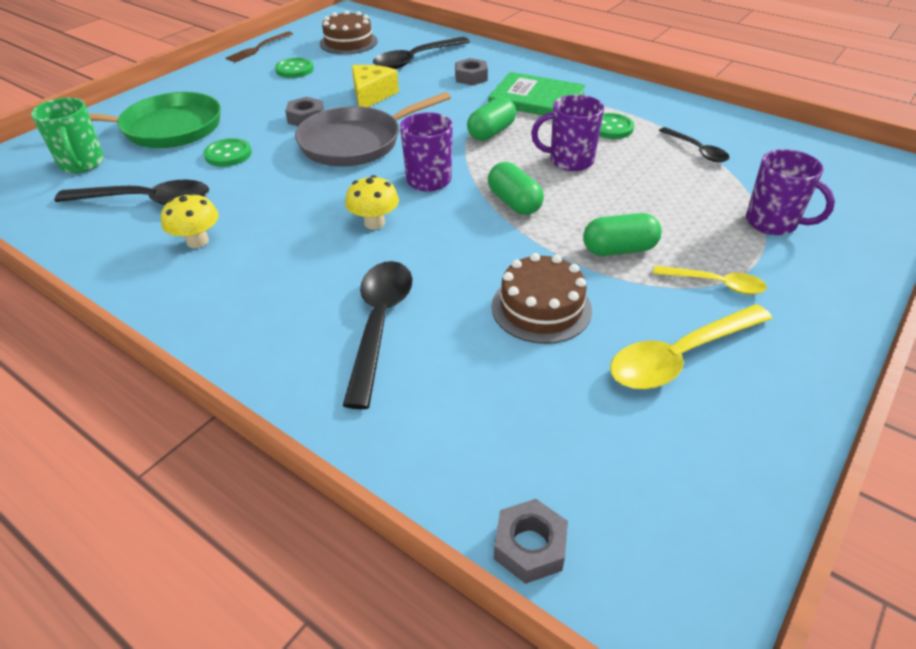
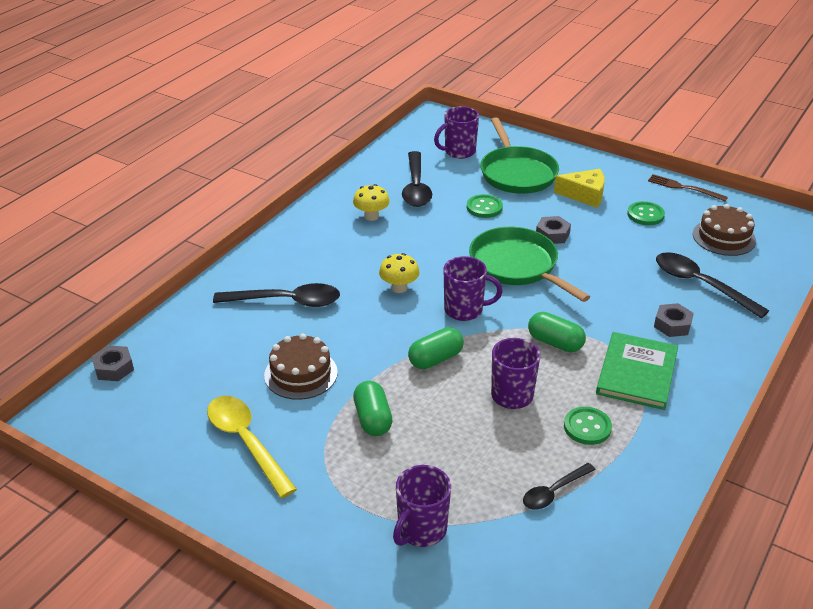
camera: 85 degrees right, 5 degrees down
green mug [31,97,104,173] -> purple mug [434,106,479,159]
grey pan [295,92,451,166] -> green pan [469,227,590,302]
yellow cheese [352,65,399,107] -> yellow cheese moved to [554,169,605,208]
yellow spoon [653,266,767,294] -> none

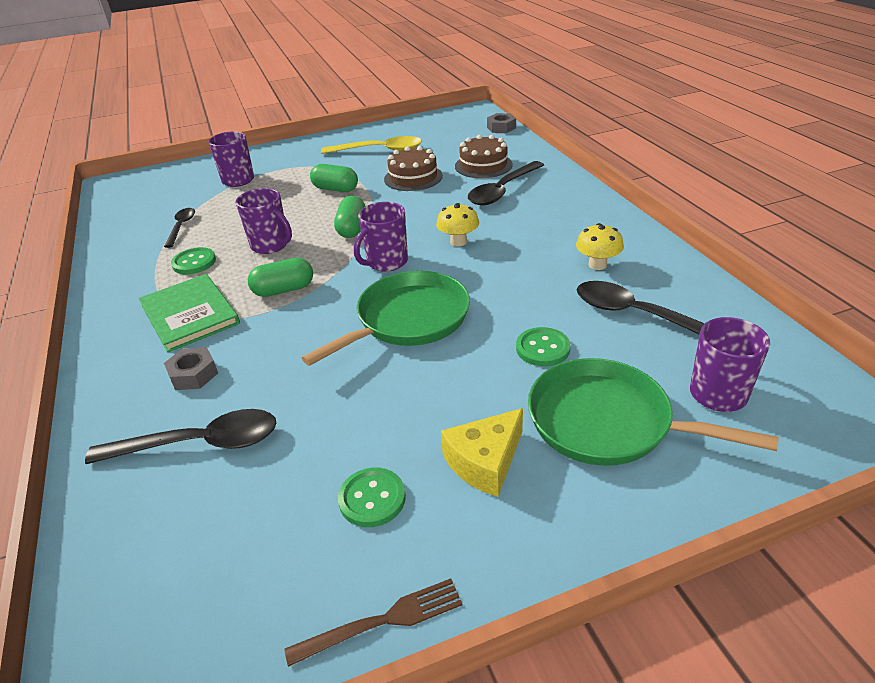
camera: 130 degrees right, 0 degrees up
green pan [469,227,590,302] -> green pan turned 45 degrees counterclockwise [302,271,470,366]
grey nut [536,216,571,244] -> none
brown cake [693,204,756,256] -> brown cake moved to [455,135,513,178]

